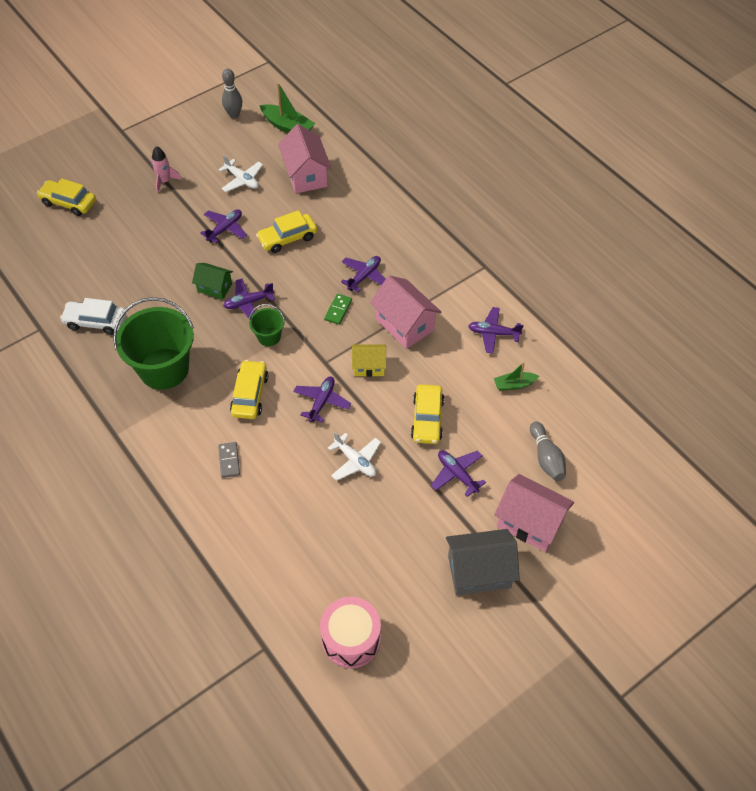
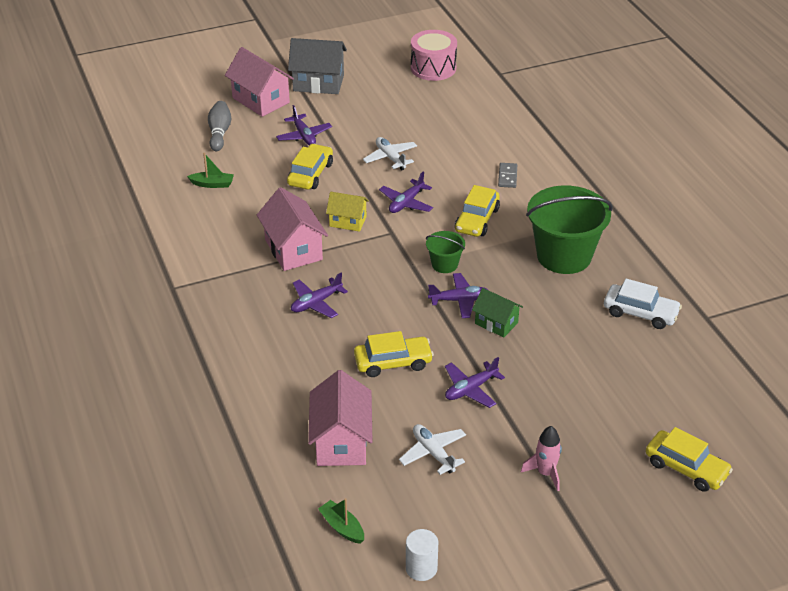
camera: 165 degrees left, 15 degrees down
grey bowling pin [222,69,242,118] -> white cylinder [406,529,438,581]
green boat [260,82,315,133] -> green boat [318,498,364,544], size x0.61
green domino [324,294,352,325] -> none
purple plane [468,307,523,353] -> none

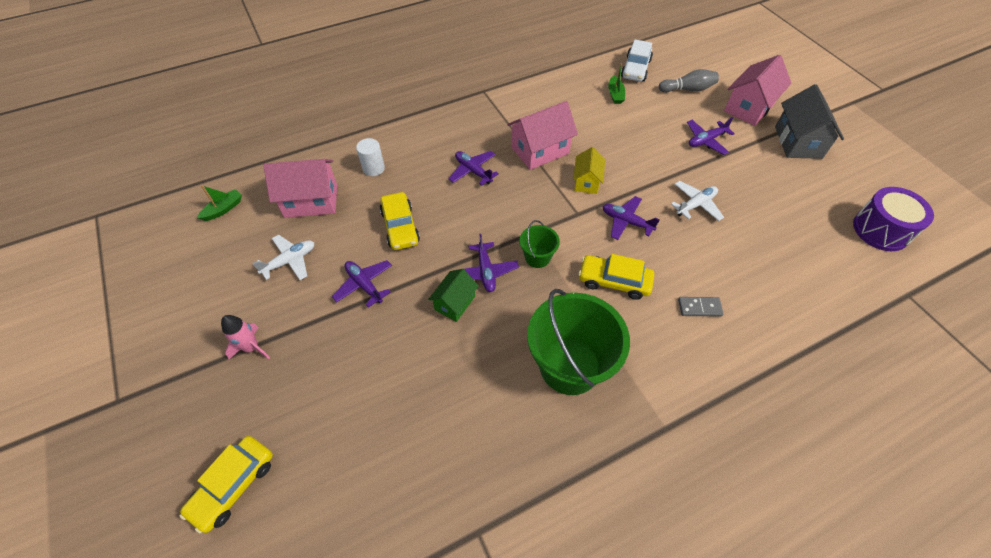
camera: 85 degrees right, 15 degrees up
yellow car [287,144,333,189] -> none
white cylinder [406,529,438,581] -> white cylinder moved to [356,138,385,176]
pink drum [411,30,457,81] -> purple drum [853,187,934,251]
white car [604,279,682,329] -> white car moved to [621,40,653,82]

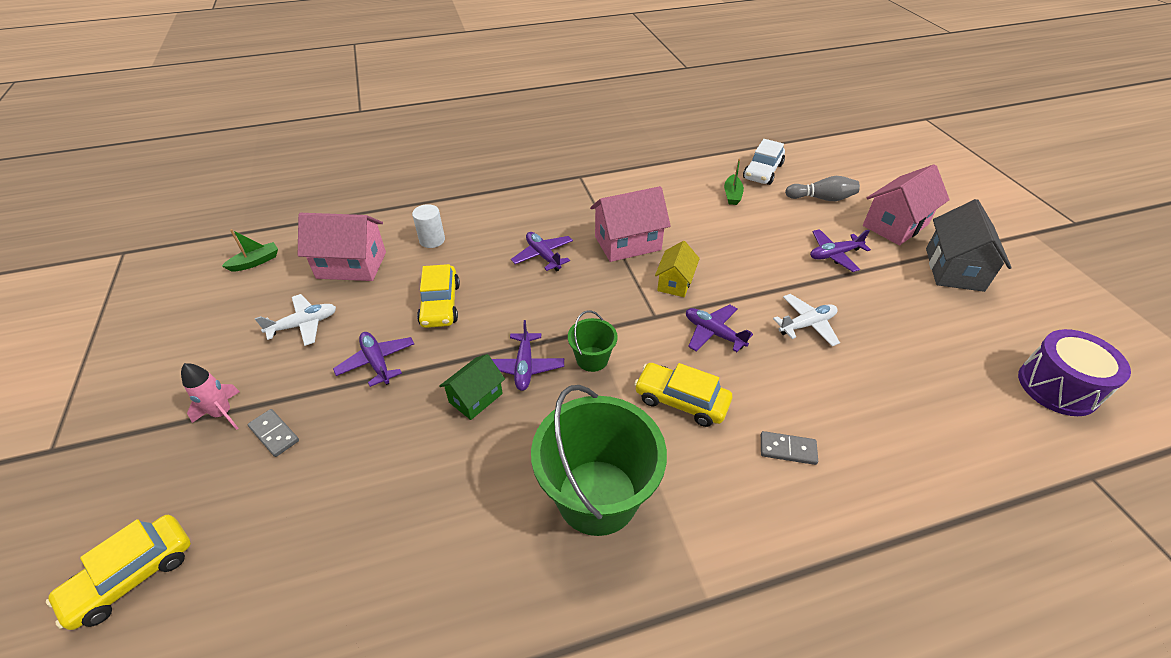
camera: 10 degrees right, 10 degrees down
none -> grey domino [248,409,299,457]

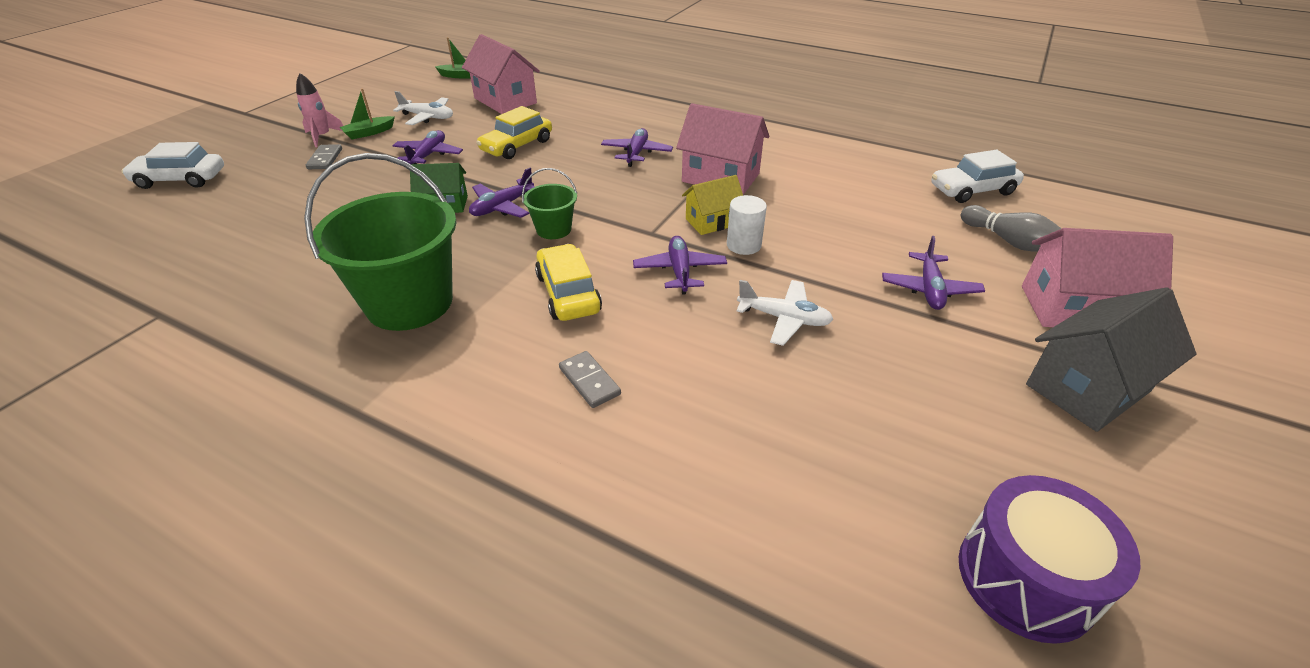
camera: 45 degrees right, 5 degrees down
yellow car [46,515,191,630] -> white car [121,142,224,189]
white cylinder [412,204,445,248] -> white cylinder moved to [727,195,767,255]
green boat [724,159,744,205] -> green boat moved to [340,88,395,139]
purple plane [810,229,871,272] -> purple plane turned 105 degrees counterclockwise [882,236,985,310]

